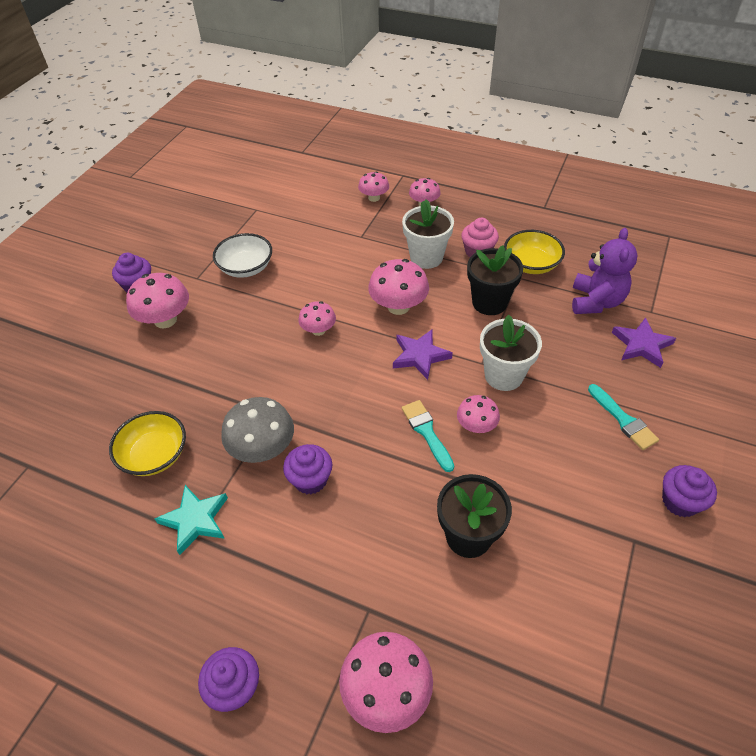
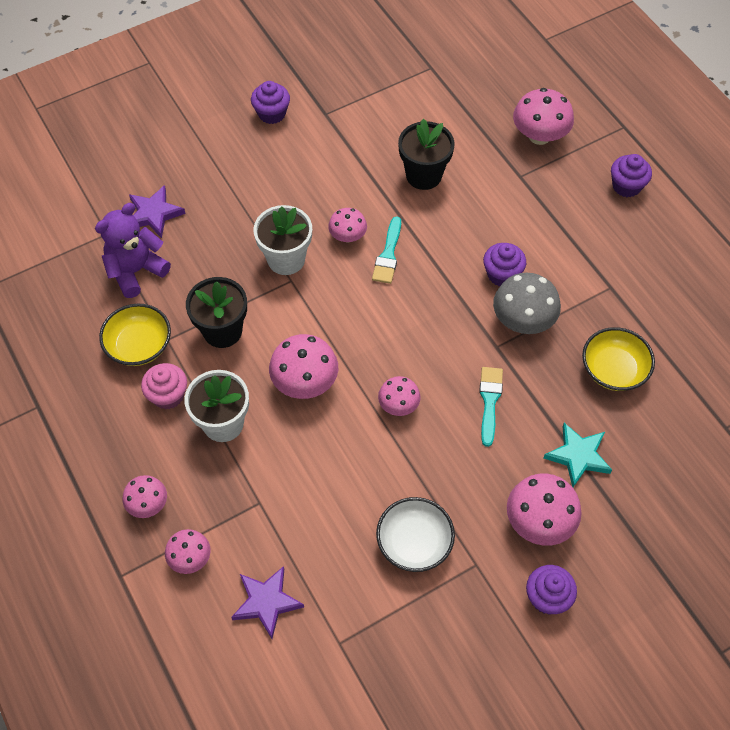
camera: 145 degrees left, 10 degrees up
turquoise star [155,485,228,555] -> turquoise star moved to [543,423,612,487]
purple star [393,329,453,380] -> purple star moved to [231,566,304,639]
turquoise brush [588,384,659,450] -> turquoise brush moved to [479,367,503,447]

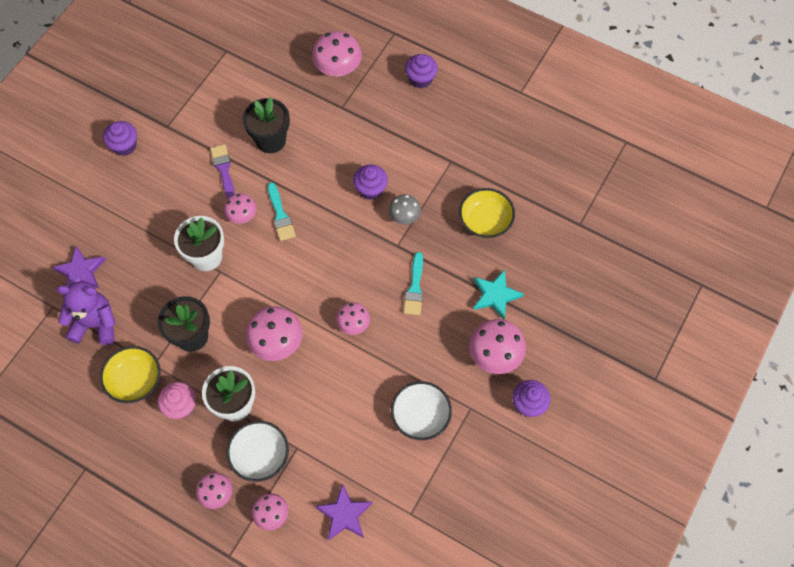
camera: 30 degrees left, 5 degrees up
purple teddy bear [95,203,171,298] -> purple teddy bear turned 75 degrees clockwise [56,281,116,345]
turquoise brush [479,367,503,447] -> turquoise brush turned 150 degrees counterclockwise [403,252,423,315]
grey mushroom [493,273,561,334] -> grey mushroom [389,194,421,225], size x0.61
none -> purple brush [210,144,235,199]
none -> white bowl [227,421,289,482]

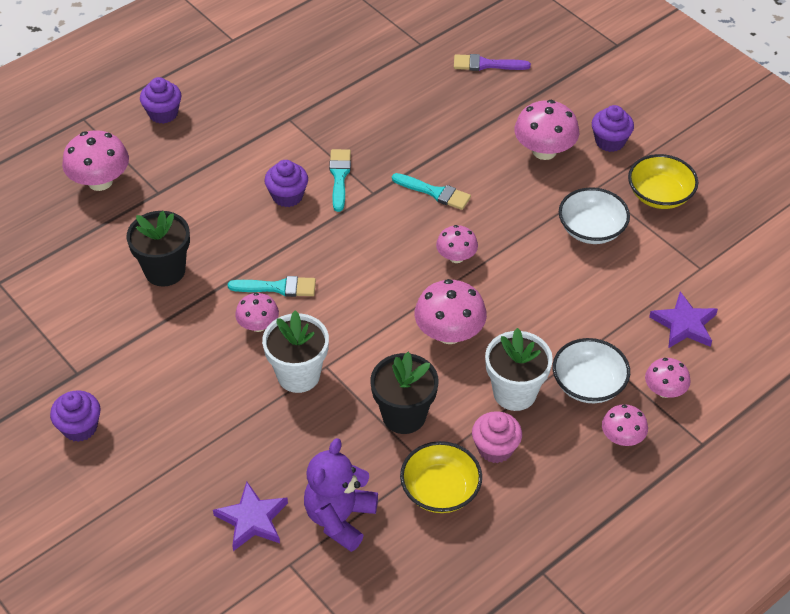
camera: 70 degrees left, 15 degrees down
purple brush [210,144,235,199] -> purple brush moved to [454,54,531,71]
grey mushroom [389,194,421,225] -> turquoise brush [329,149,351,212]
yellow bowl [459,188,515,238] -> yellow bowl moved to [628,154,698,209]
turquoise star [473,270,524,320] -> none

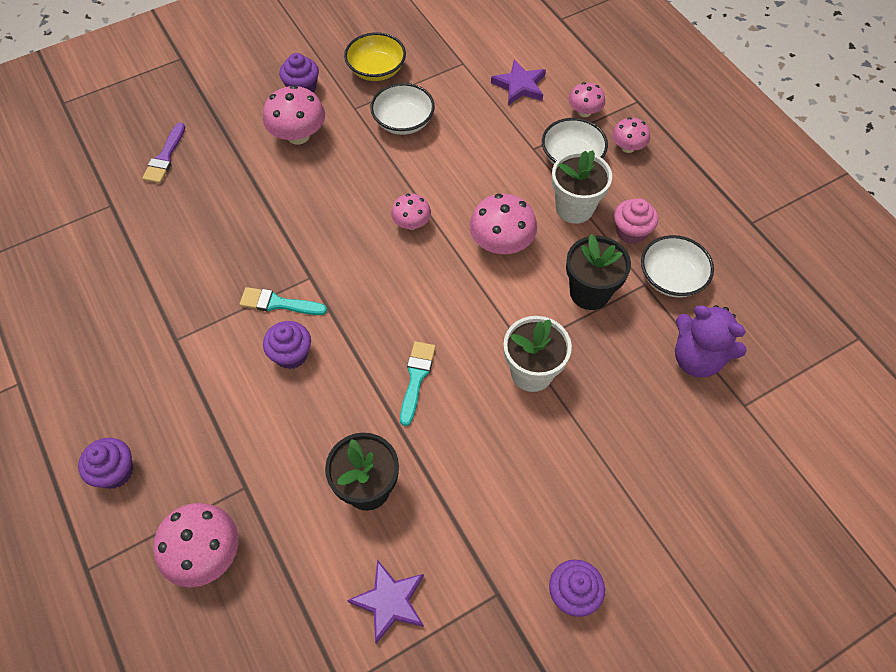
camera: 80 degrees left, 10 degrees up
purple star [213,481,288,551] -> purple star moved to [347,560,424,644]
pink mushroom [235,293,279,332] -> none
turquoise brush [392,173,471,210] -> none
yellow bowl [400,441,482,513] -> white bowl [641,235,714,297]

